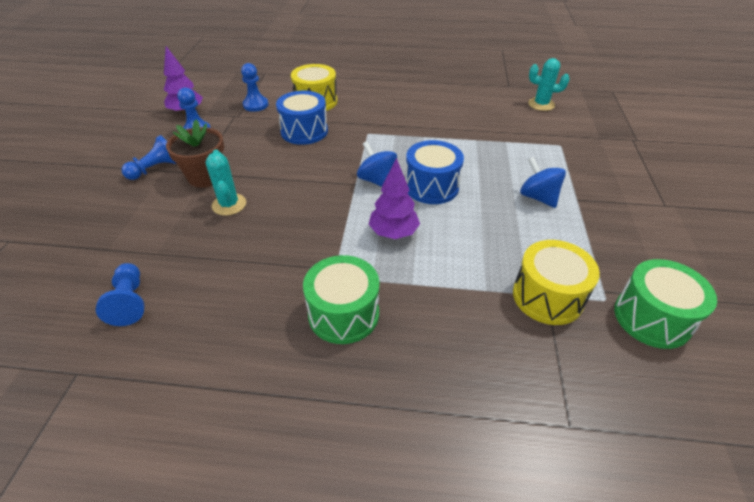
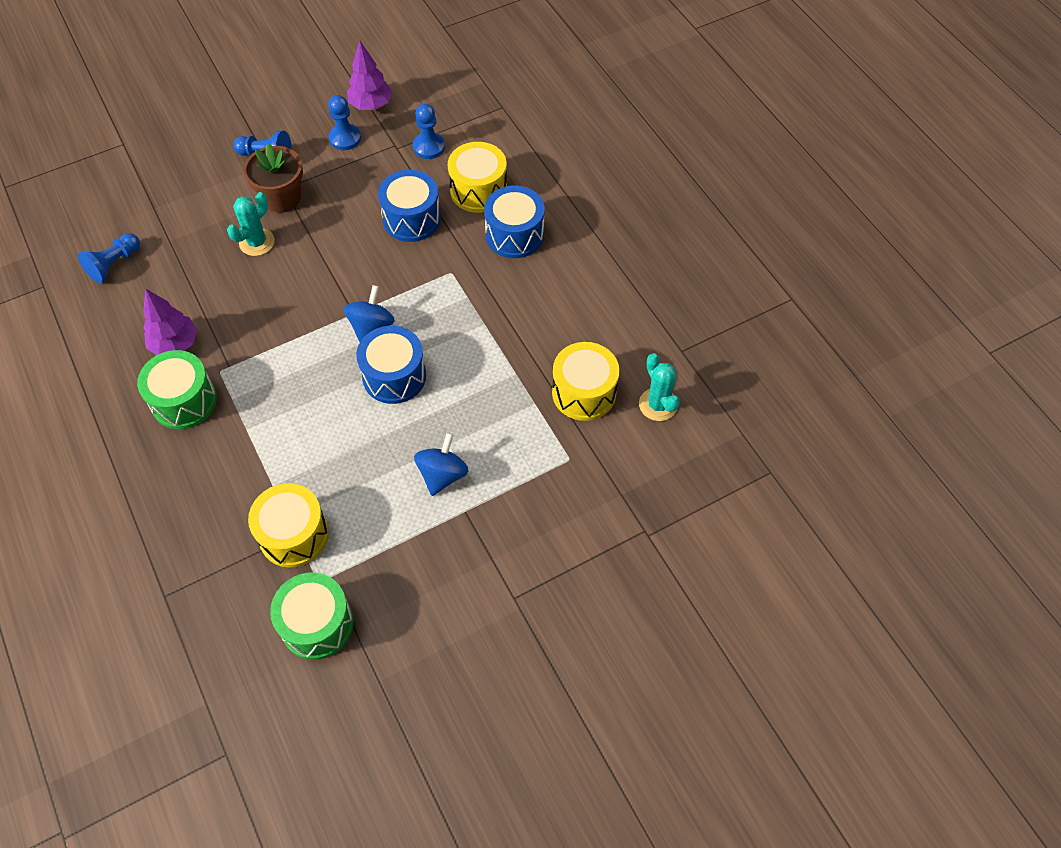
camera: 55 degrees right, 15 degrees up
purple tree [369,158,420,239] -> purple tree moved to [143,289,197,355]
none -> blue drum [484,185,545,258]
none -> yellow drum [552,342,619,421]

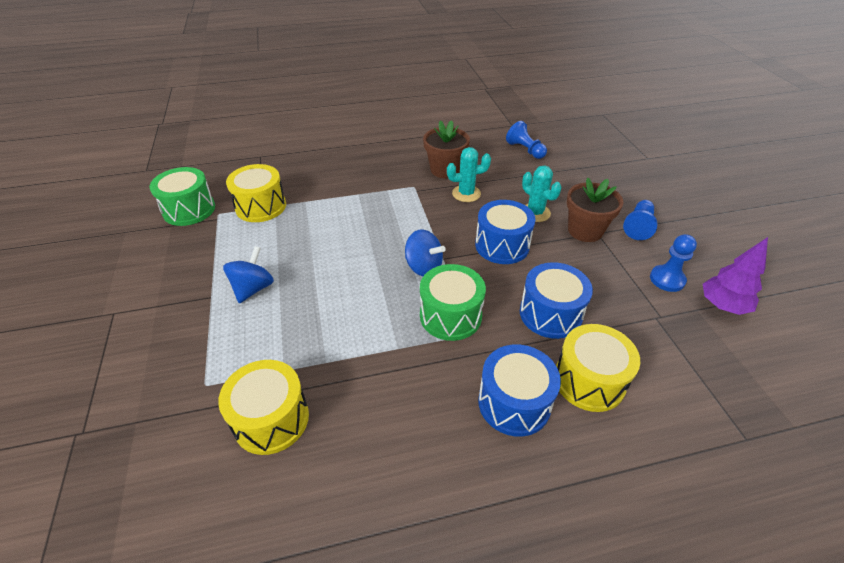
camera: 105 degrees right, 15 degrees down
green drum [137,350,217,429] -> green drum moved to [420,264,486,341]
purple tree [143,289,197,355] -> brown flower pot [423,120,470,178]
blue drum [356,326,426,404] -> blue drum moved to [475,200,535,264]
blue pawn [413,104,445,159] -> none
blue spinning top [414,432,469,496] -> blue spinning top turned 105 degrees counterclockwise [223,246,274,303]
turquoise cactus [639,353,680,421] -> turquoise cactus moved to [447,147,491,202]

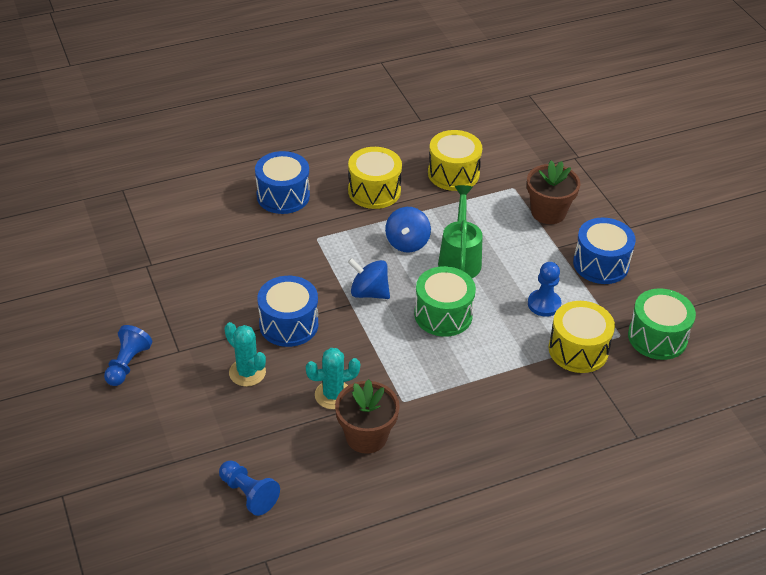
camera: 170 degrees right, 0 degrees up
blue spinning top [223,246,274,303] -> blue spinning top moved to [385,207,431,253]
green drum [420,264,486,341] -> green drum moved to [414,266,476,337]
blue drum [520,262,593,339] -> blue drum moved to [573,218,636,284]
yellow drum [556,324,640,412] -> yellow drum moved to [348,147,402,209]
brown flower pot [567,177,623,242] -> brown flower pot moved to [527,160,580,224]
blue pawn [650,234,697,292] -> blue pawn moved to [528,262,561,317]
purple tree [703,237,768,315] -> none
none -> green watering can [438,185,483,278]

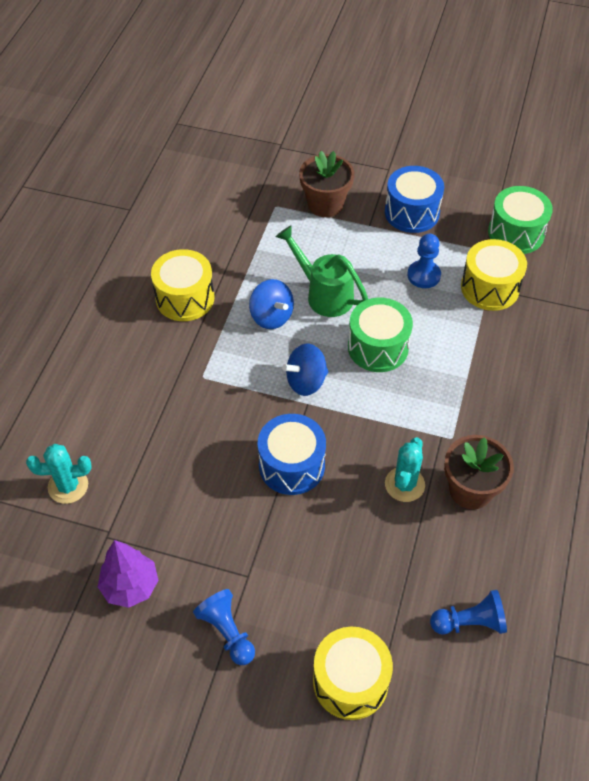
camera: 50 degrees left, 10 degrees up
turquoise cactus [224,322,266,387] -> turquoise cactus moved to [26,444,91,504]
blue drum [255,151,310,214] -> none
yellow drum [428,130,482,191] -> yellow drum moved to [313,627,393,720]
none -> purple tree [98,540,158,608]

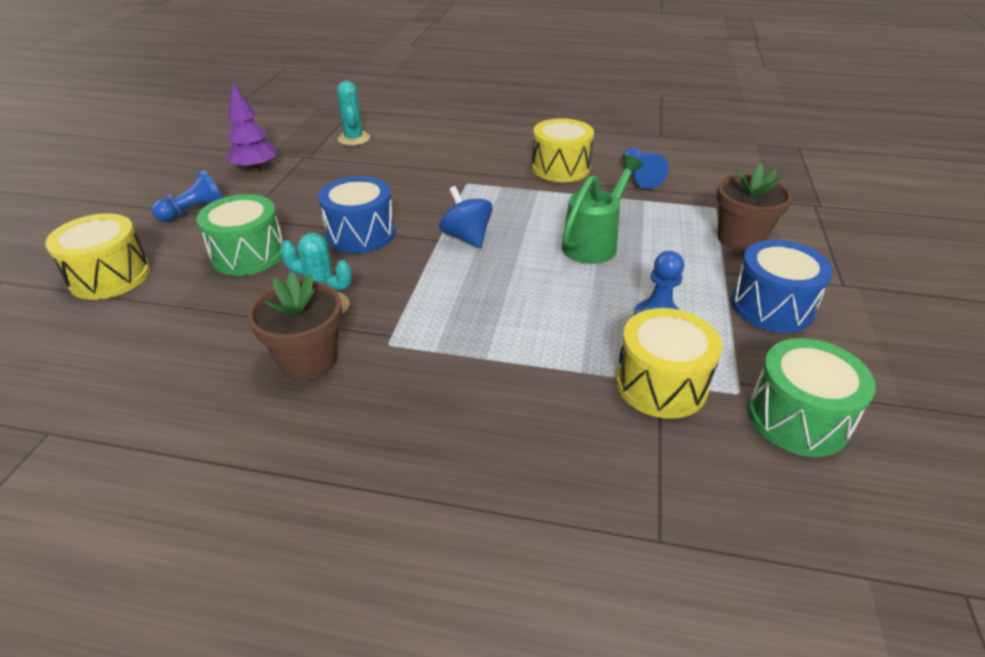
camera: 85 degrees right, 15 degrees down
blue spinning top [249,279,294,329] -> none
green drum [348,298,413,372] -> green drum moved to [196,194,283,276]
blue pawn [430,590,507,635] -> blue pawn moved to [622,148,668,189]

